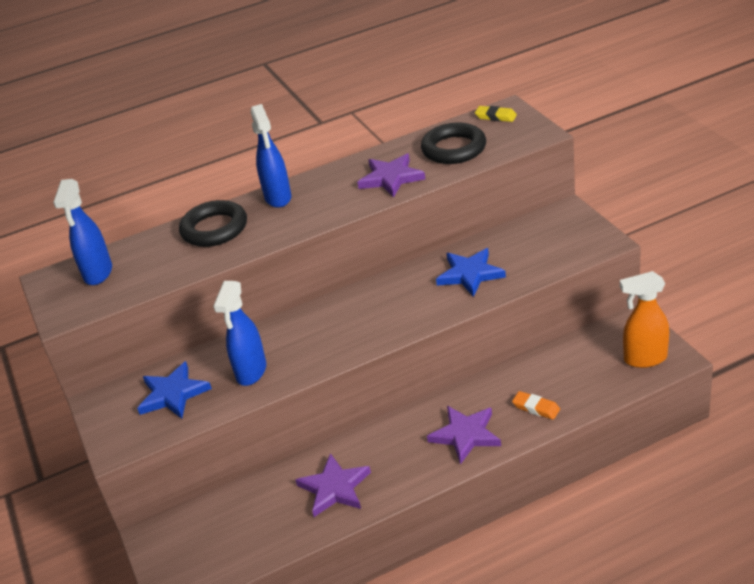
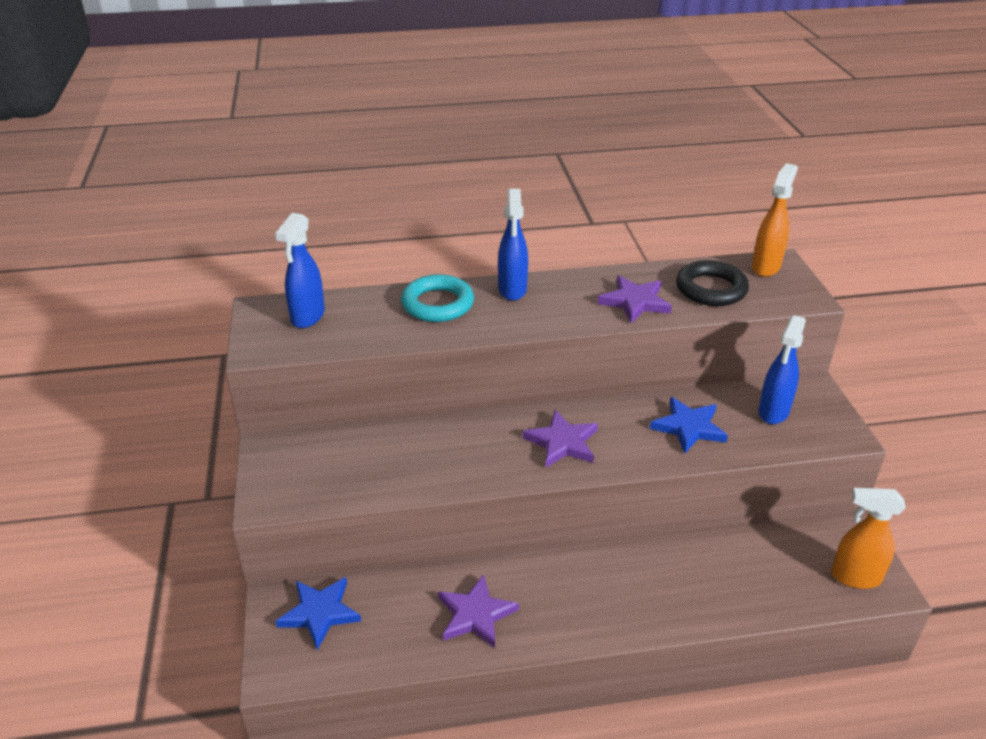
camera: 10 degrees right, 0 degrees up
blue star [137,361,212,419] -> blue star moved to [275,577,361,650]
black ring [179,200,247,247] -> turquoise ring [401,274,474,322]
blue spray bottle [213,281,266,386] -> blue spray bottle moved to [758,315,806,424]
purple star [427,406,501,464] -> purple star moved to [523,410,598,467]
yellow eraser [475,106,517,122] -> orange spray bottle [752,163,798,277]
orange eraser [512,391,560,420] -> none

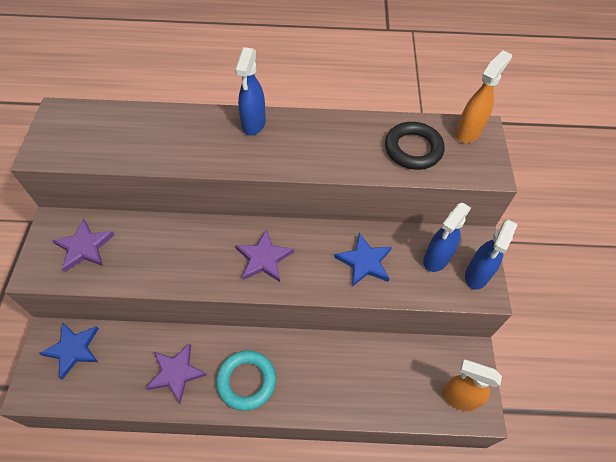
camera: 10 degrees right, 20 degrees up
blue spray bottle [275,213,325,328] -> blue spray bottle moved to [465,219,517,289]
turquoise ring [401,274,474,322] -> turquoise ring moved to [216,350,276,411]
purple star [597,276,672,323] -> purple star moved to [52,219,115,272]

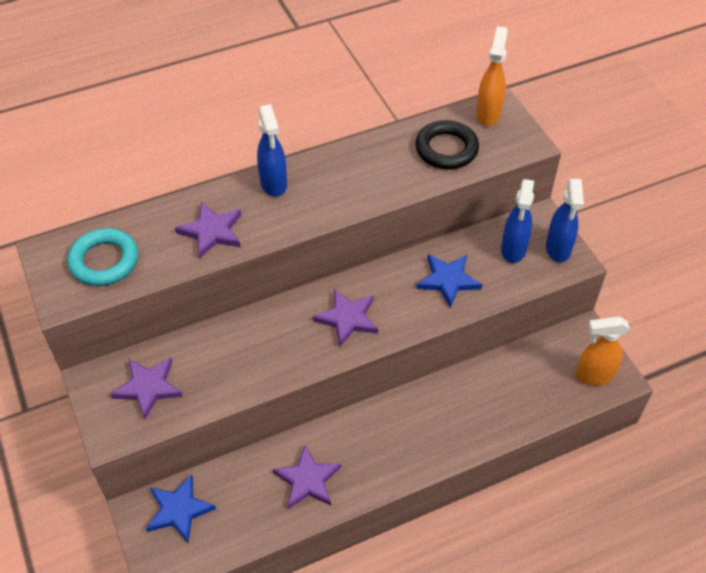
camera: 25 degrees left, 5 degrees down
turquoise ring [216,350,276,411] -> turquoise ring moved to [67,228,138,286]
none -> purple star [175,202,241,259]

